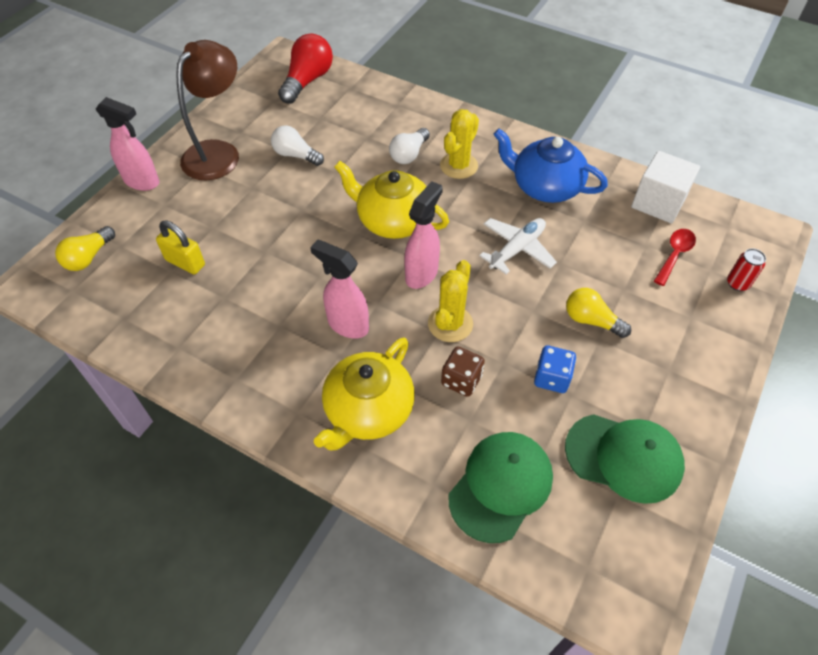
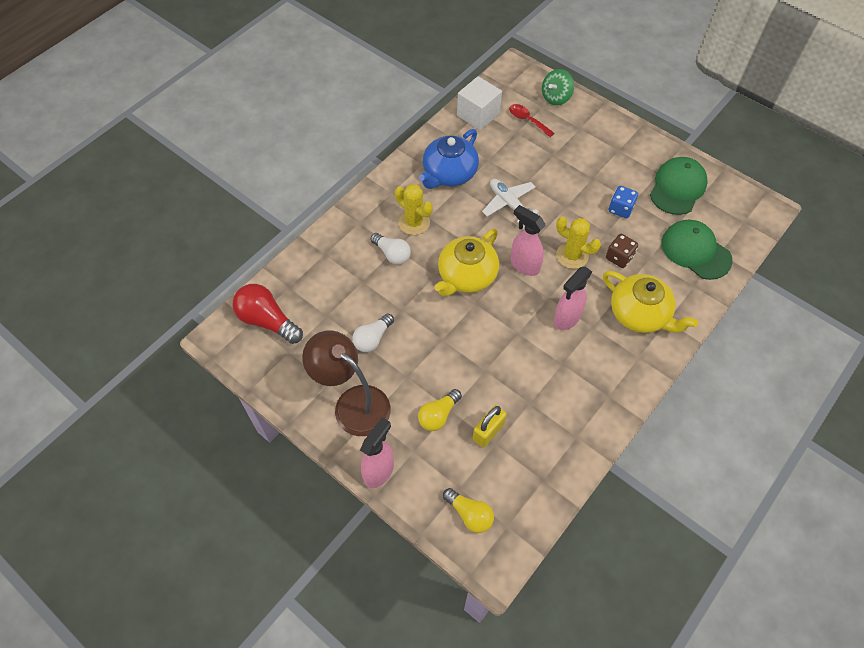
camera: 80 degrees left, 5 degrees up
yellow light bulb [566,288,631,338] -> yellow light bulb moved to [418,389,462,431]
red can [727,248,766,291] -> green spinning top [542,69,574,105]

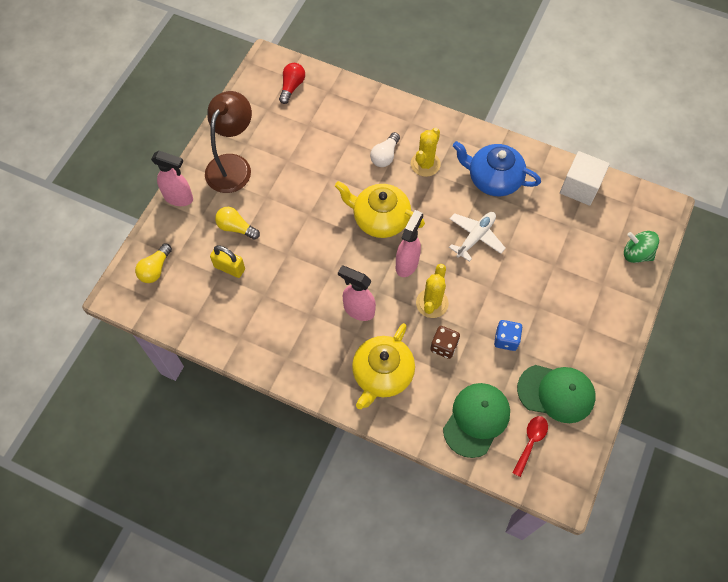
camera: 75 degrees right, 5 degrees up
red light bulb [233,284,303,344] -> red light bulb [279,63,305,104], size x0.66
white light bulb [352,313,394,352] -> none
red spoon [509,104,554,137] -> red spoon moved to [512,416,548,477]

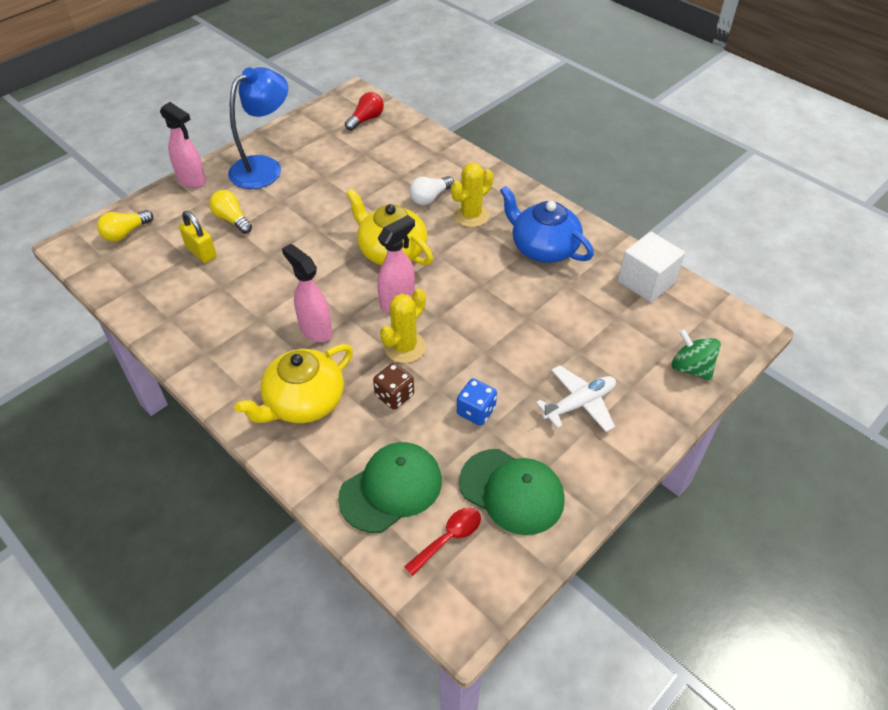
camera: 20 degrees right, 15 degrees down
brown lamp [205,91,252,193] -> blue lamp [228,67,288,189]
white plane [449,212,506,262] -> white plane moved to [536,365,616,432]

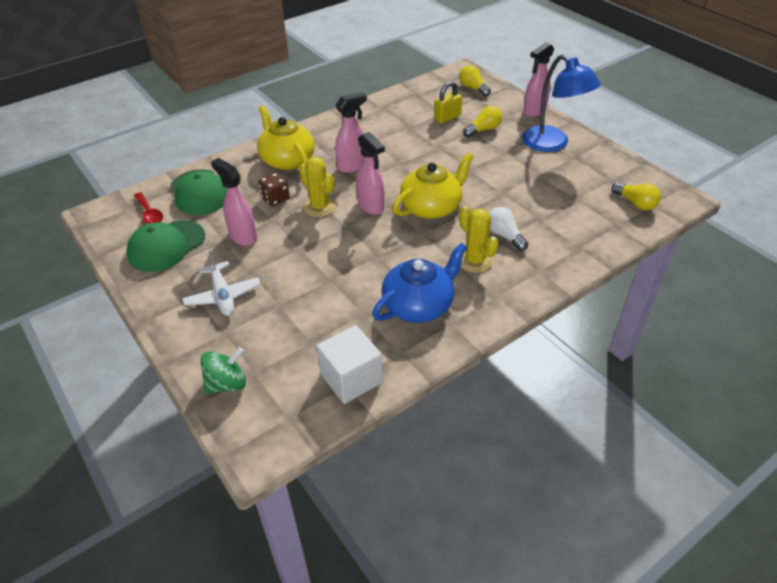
camera: 100 degrees right, 5 degrees down
red light bulb [345,92,384,131] -> yellow light bulb [612,182,661,210]
blue dice [457,379,497,426] -> pink spray bottle [211,158,257,246]

